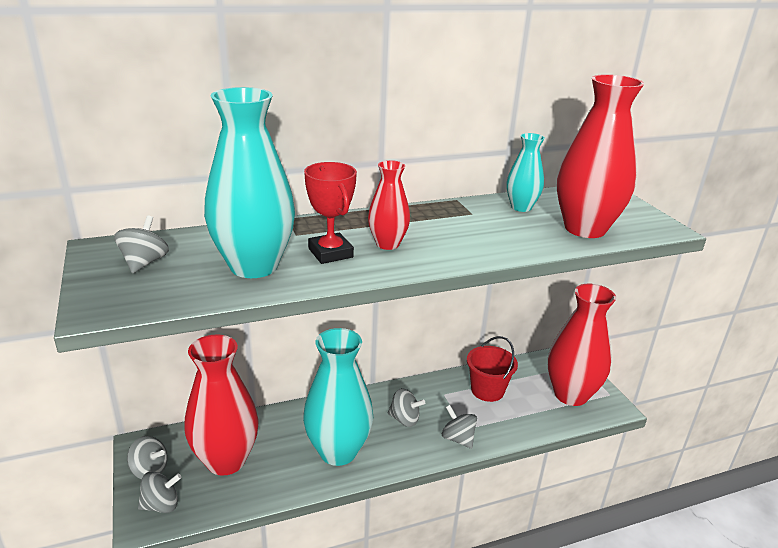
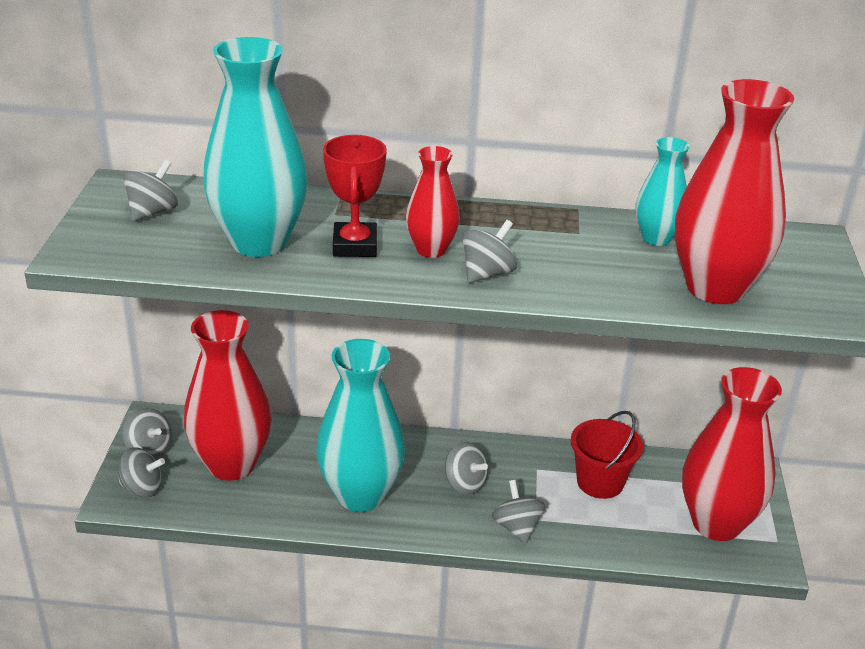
camera: 25 degrees right, 5 degrees up
none -> grey spinning top [462,220,517,283]

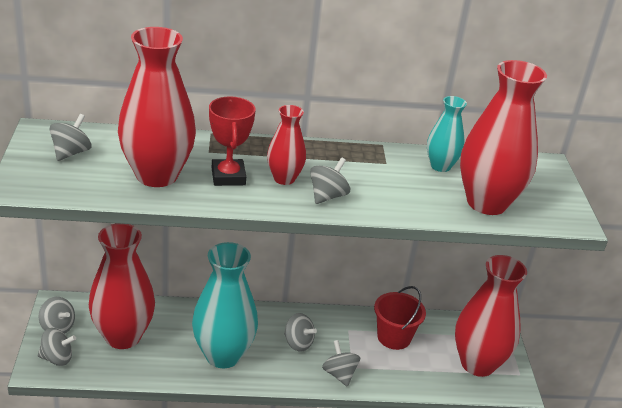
camera: 10 degrees left, 0 degrees up
turquoise vase [203,37,308,257] -> red vase [118,27,196,187]

